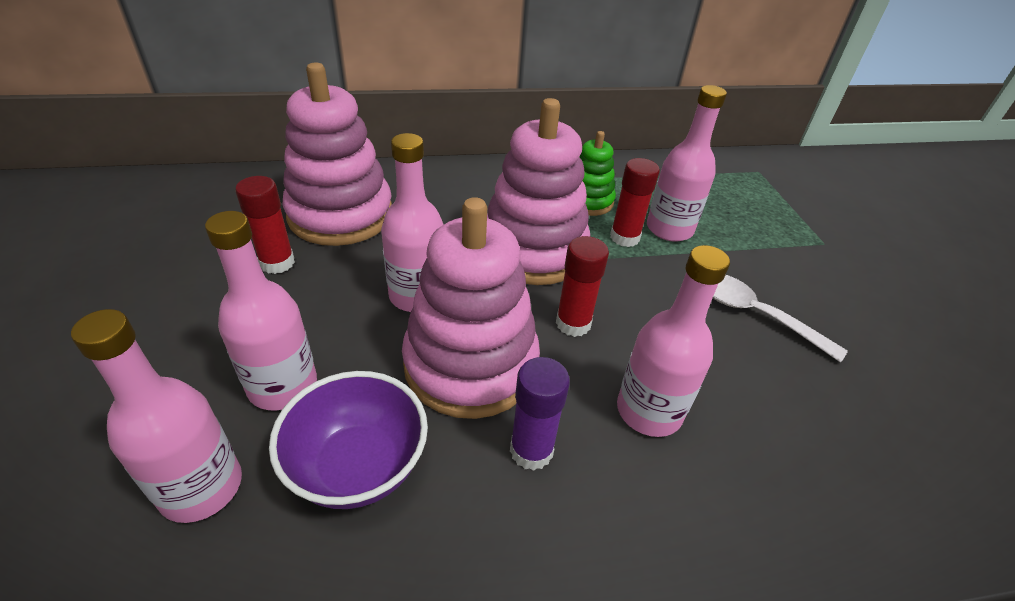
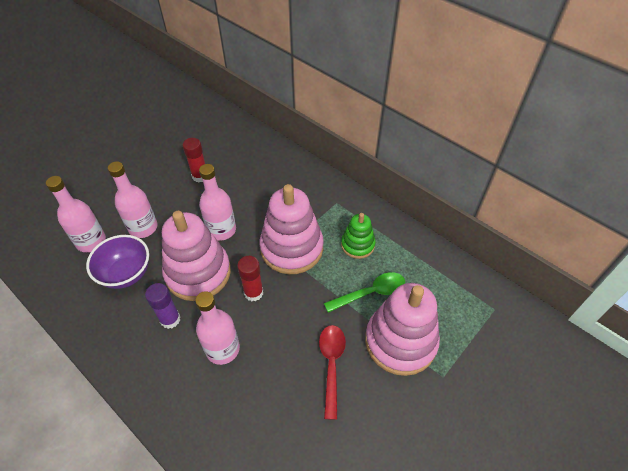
camera: 55 degrees right, 10 degrees up
pink stacking toy [282,62,392,246] -> pink stacking toy moved to [365,283,440,376]
red glue stick [610,158,660,247] -> none
pink bottle [647,85,727,242] -> green spoon [324,272,405,313]
white spoon [713,275,848,362] -> red spoon [319,325,346,420]

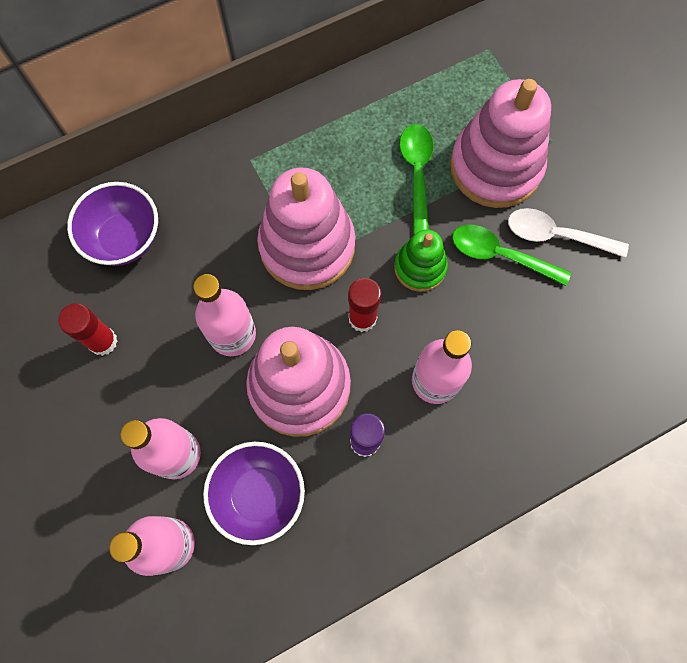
camera: 70 degrees left, 20 degrees up
red spoon [319,325,346,420] -> green spoon [452,224,571,286]
green stacking toy [341,213,376,259] -> green stacking toy moved to [394,229,448,292]
none -> purple bowl [67,182,158,266]
none -> white spoon [508,208,629,258]

